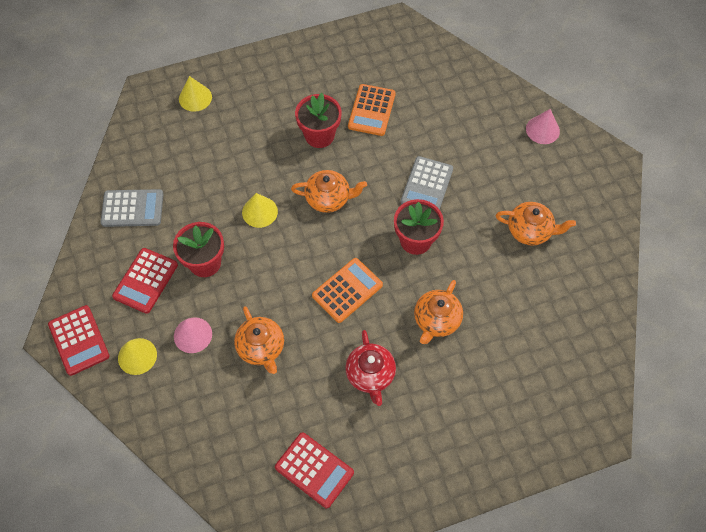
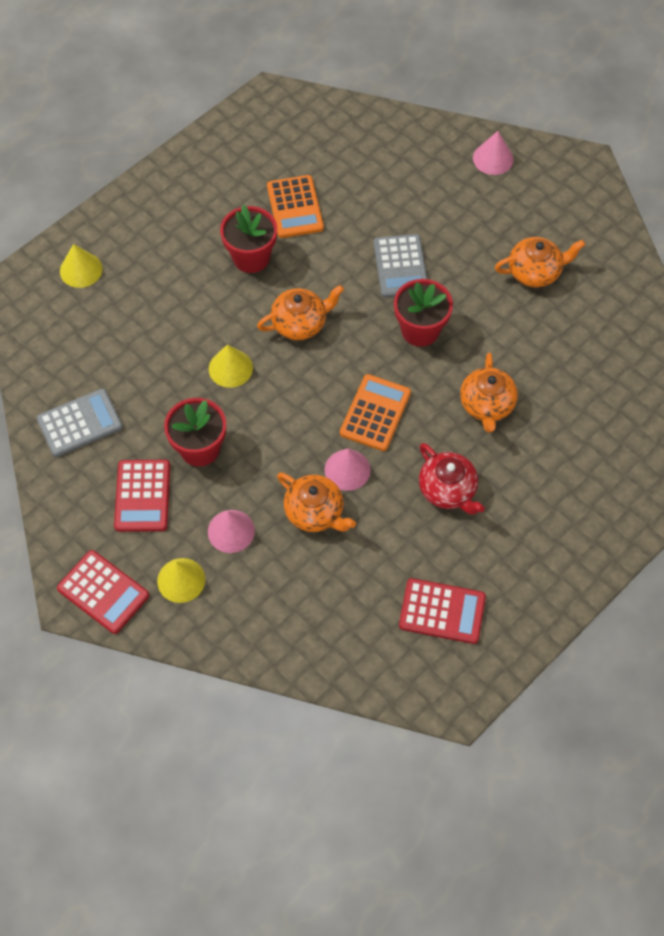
camera: 25 degrees left, 0 degrees up
none -> pink cone [325,448,371,491]

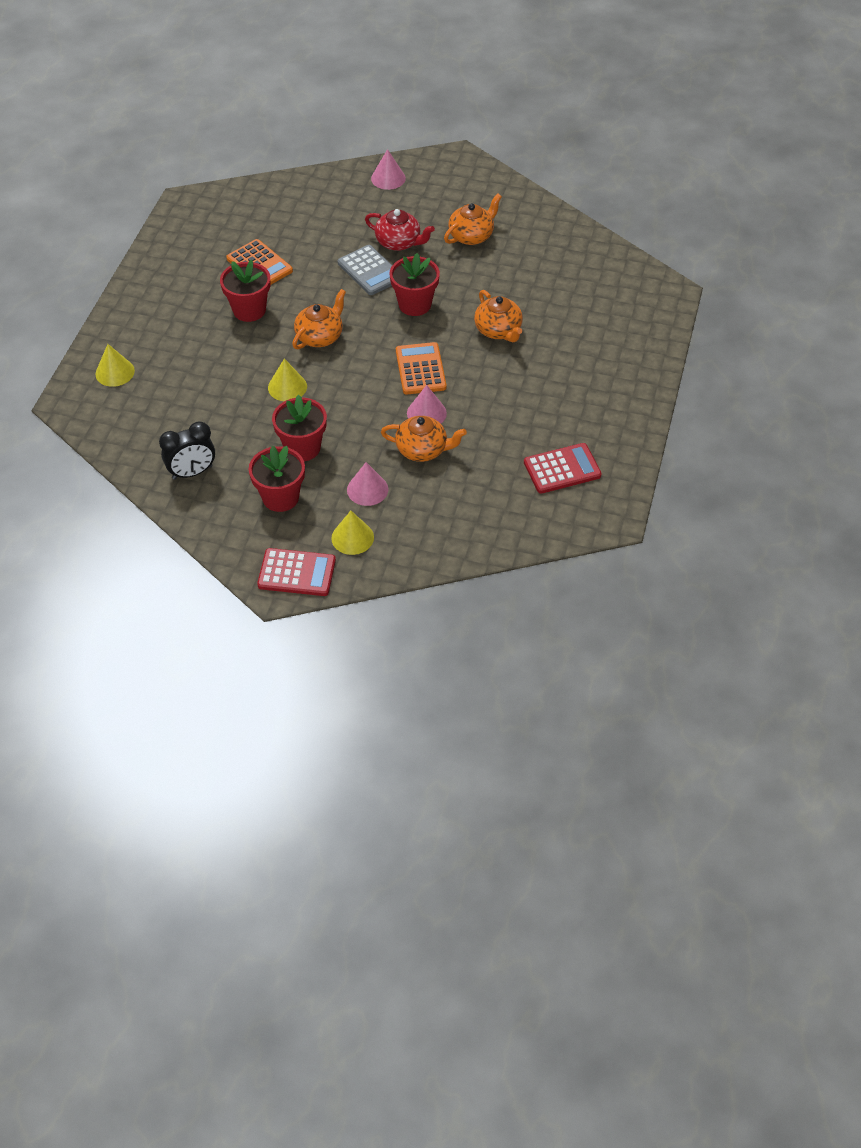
camera: 30 degrees left, 10 degrees down
grey calculator [36,388,123,457] -> black clock [159,421,215,480]
red calculator [114,460,170,532] -> red flower pot [249,446,305,512]
red teapot [419,443,485,515] -> red teapot moved to [365,209,435,251]

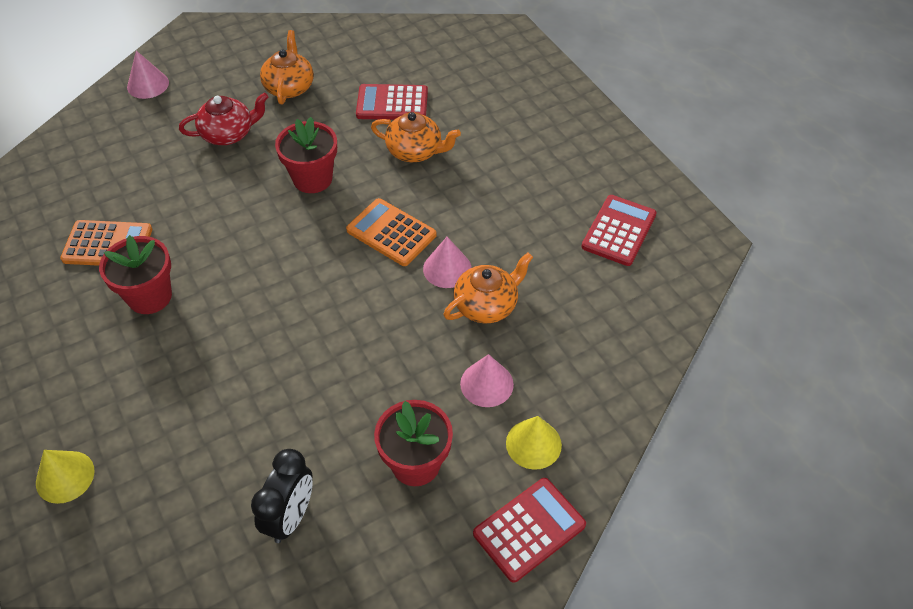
camera: 45 degrees left, 0 degrees up
yellow cone [268,359,307,401] -> none
red flower pot [272,395,327,461] -> none
orange teapot [292,289,346,349] -> none
grey calculator [338,245,392,295] -> none
none -> red calculator [356,84,428,120]

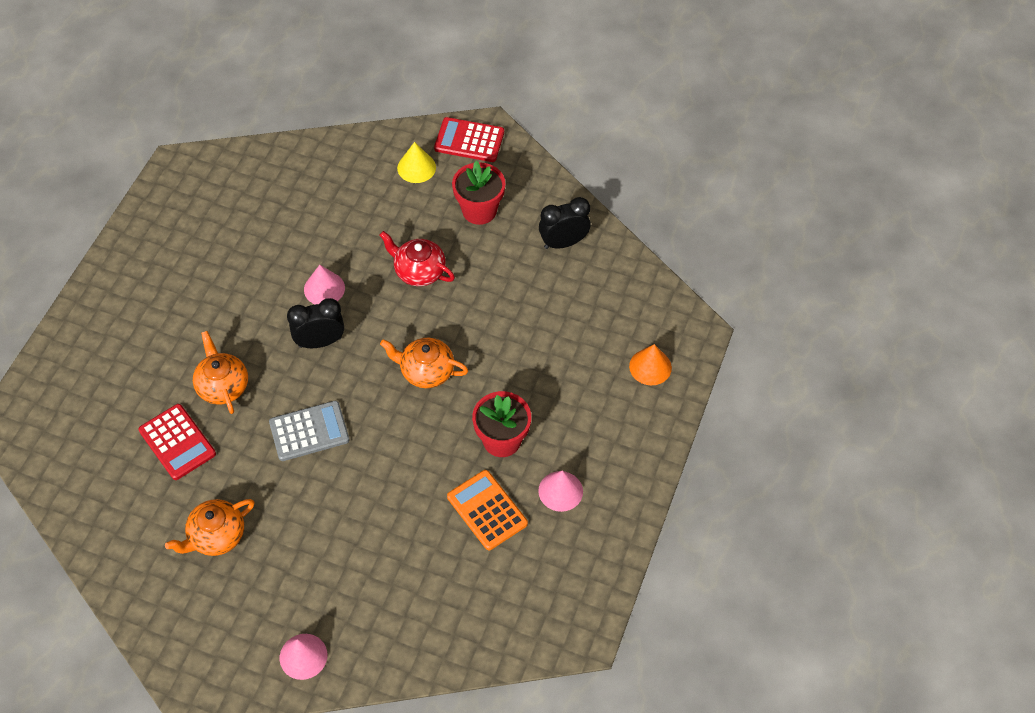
camera: 130 degrees left, 5 degrees up
yellow cone [36,450,95,504] -> orange cone [629,344,672,385]
red teapot [179,92,268,145] -> red teapot moved to [379,231,455,286]
red flower pot [275,117,337,193] -> grey calculator [269,401,350,461]
orange calculator [346,198,436,266] -> black clock [287,298,344,348]
orange teapot [444,253,533,324] -> orange teapot moved to [380,338,468,388]
pink cone [460,354,514,407] -> pink cone moved to [538,471,583,512]
red calculator [581,195,657,266] -> none

